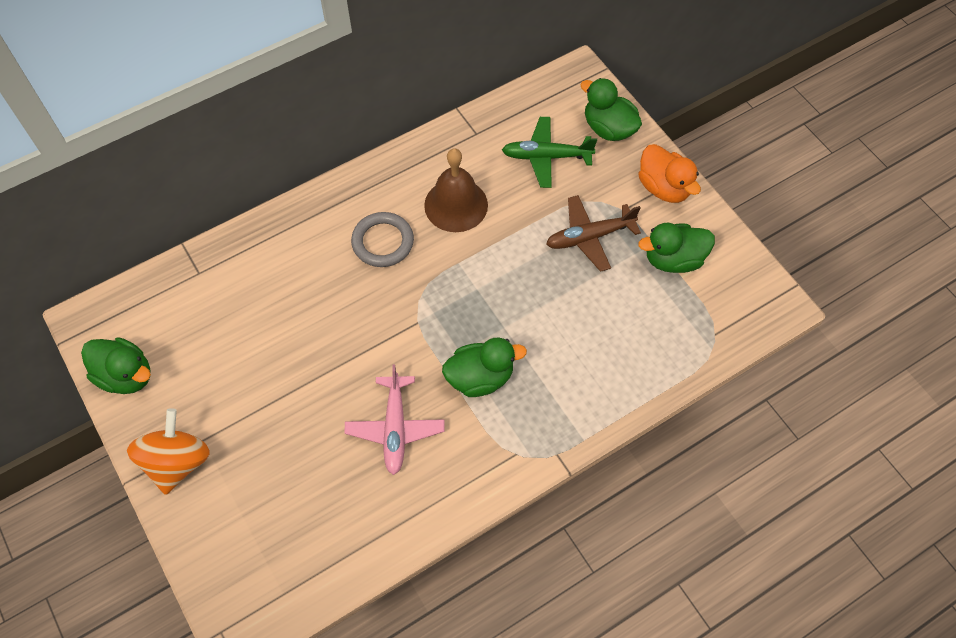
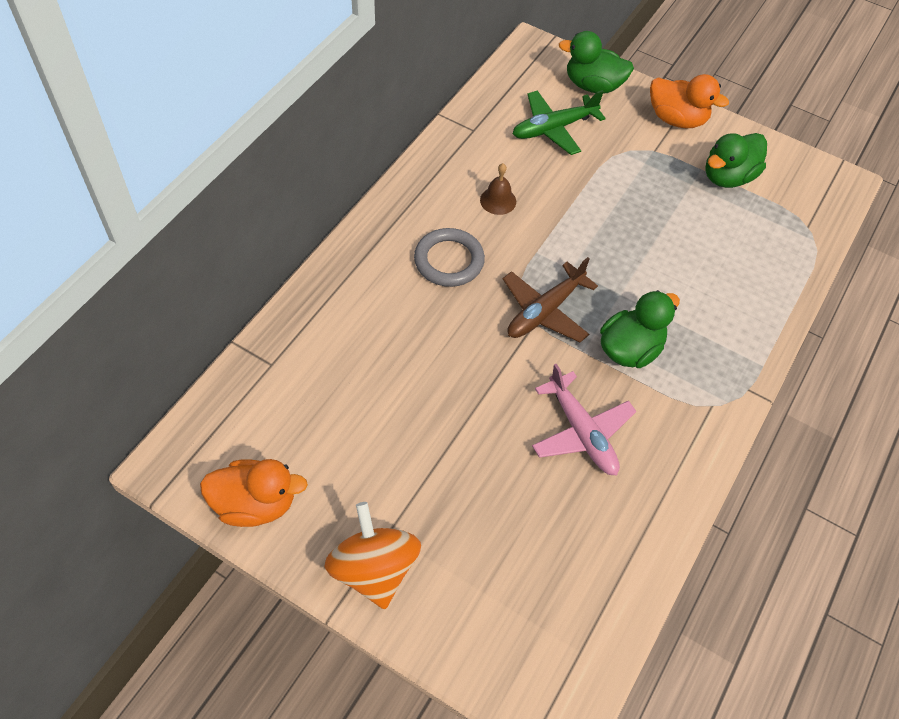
camera: 30 degrees left, 5 degrees down
green duck [81,337,151,394] -> orange duck [200,459,308,527]
brown bell [424,148,488,232] -> brown bell [480,163,516,215], size x0.52
brown plane [546,195,641,272] -> brown plane moved to [503,257,598,343]

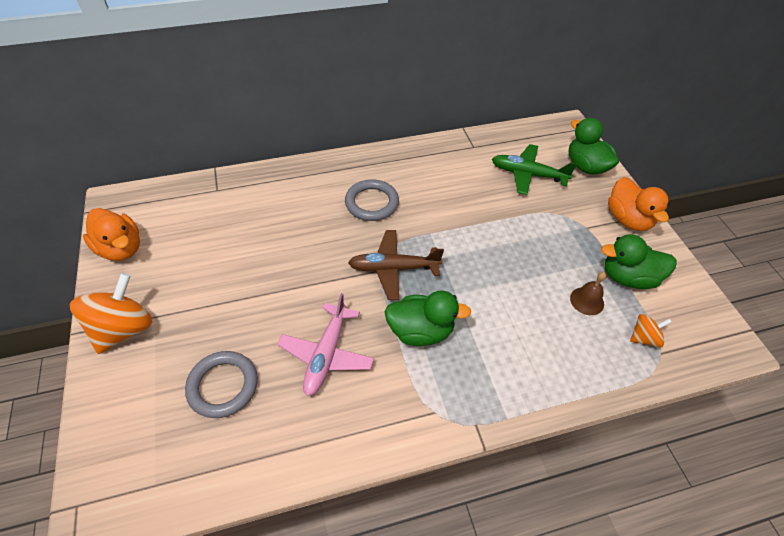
camera: 45 degrees right, 5 degrees down
brown bell [480,163,516,215] -> brown bell moved to [570,272,606,315]
none -> grey ring [185,351,258,418]
none -> orange spinning top [630,314,672,348]

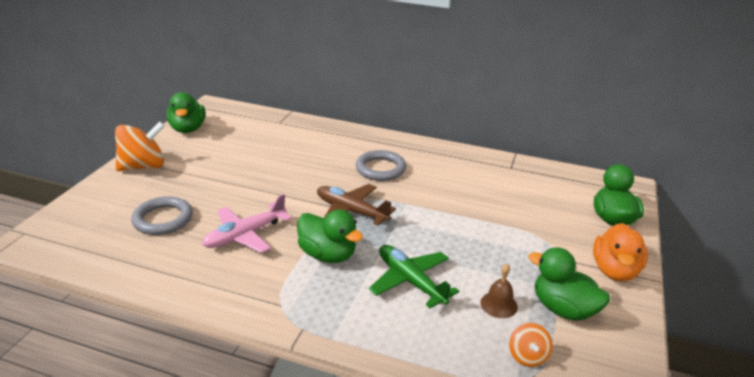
camera: 35 degrees right, 20 degrees down
orange duck [83,208,140,261] -> green duck [166,92,205,133]
green plane [492,144,577,195] -> green plane moved to [369,245,459,308]
orange spinning top [630,314,672,348] -> orange spinning top turned 75 degrees clockwise [509,323,553,367]

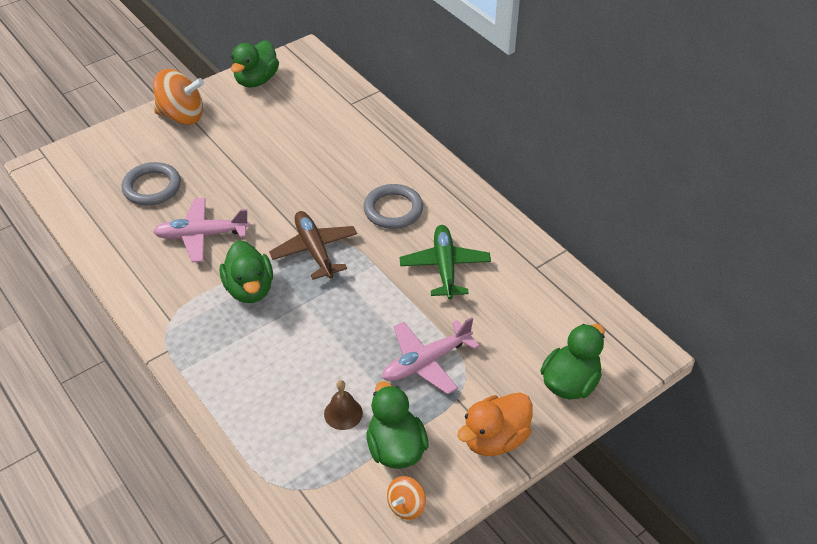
camera: 35 degrees right, 15 degrees up
green plane [369,245,459,308] -> green plane moved to [400,225,491,300]
orange spinning top [509,323,553,367] -> orange spinning top moved to [387,476,426,520]
none -> pink plane [382,317,480,394]

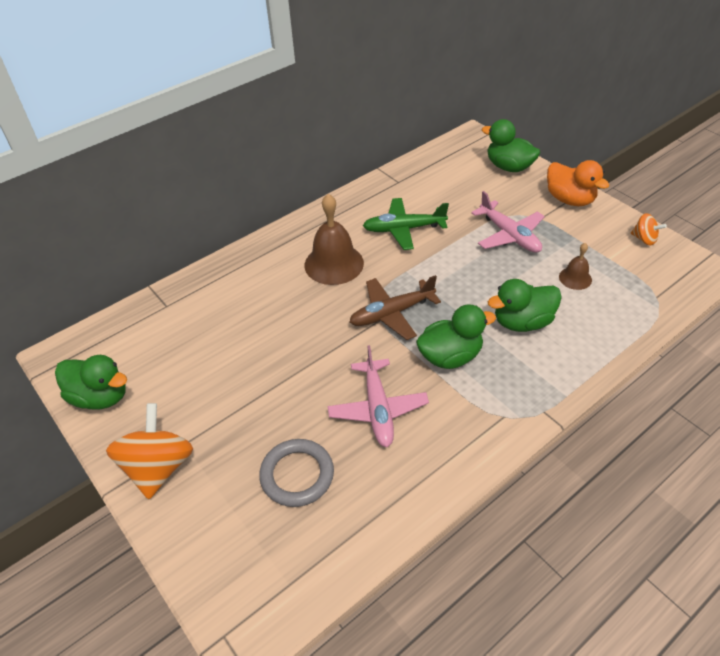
camera: 90 degrees left, 0 degrees up
grey ring [363,184,423,229] -> brown bell [305,194,364,285]
green duck [366,381,429,469] -> green duck moved to [488,279,562,332]

